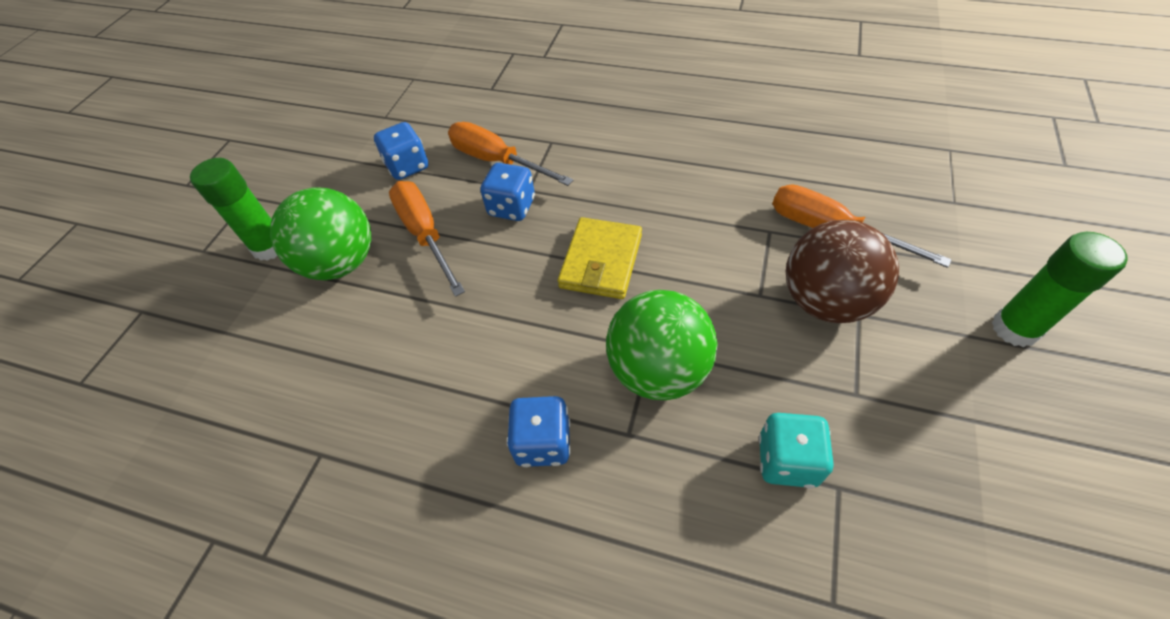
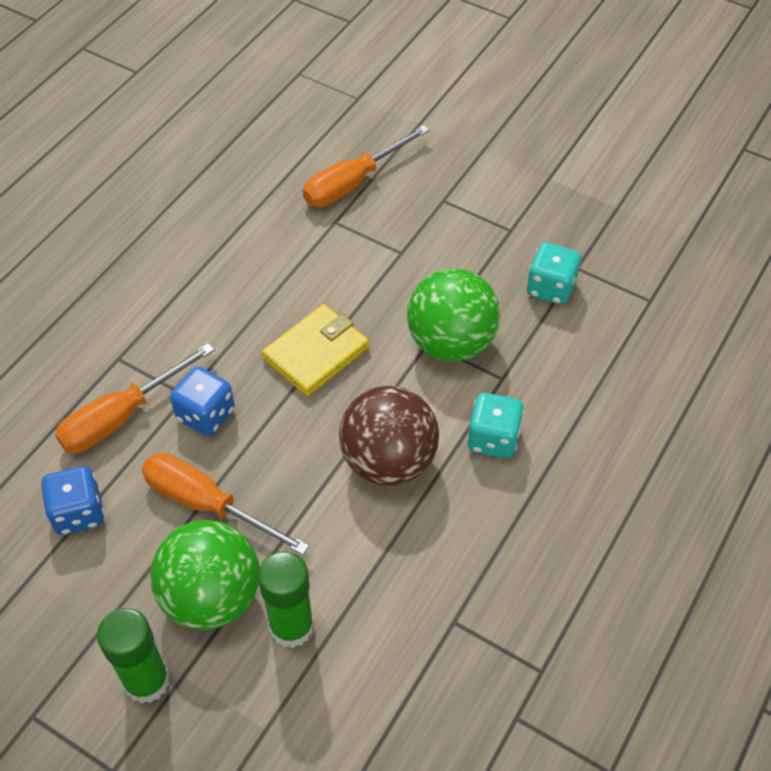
camera: 80 degrees left, 0 degrees up
orange screwdriver [389,181,465,297] -> orange screwdriver turned 45 degrees clockwise [142,453,309,555]
blue dice [507,396,571,467] -> turquoise dice [467,393,524,458]
yellow wallet [558,217,642,299] -> yellow wallet turned 75 degrees counterclockwise [262,304,369,397]
brown ball [786,220,899,323] -> brown ball moved to [339,386,439,486]
green glue stick [992,232,1128,347] -> green glue stick moved to [258,551,314,648]

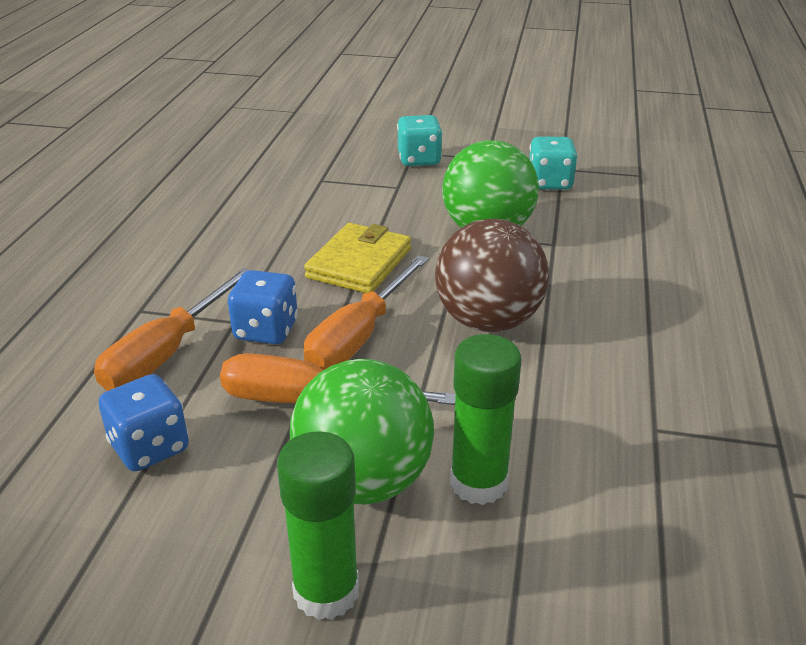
camera: 20 degrees left, 20 degrees down
orange screwdriver [303,125,430,207] -> orange screwdriver moved to [304,255,429,370]
turquoise dice [467,393,524,458] -> turquoise dice moved to [397,115,443,166]

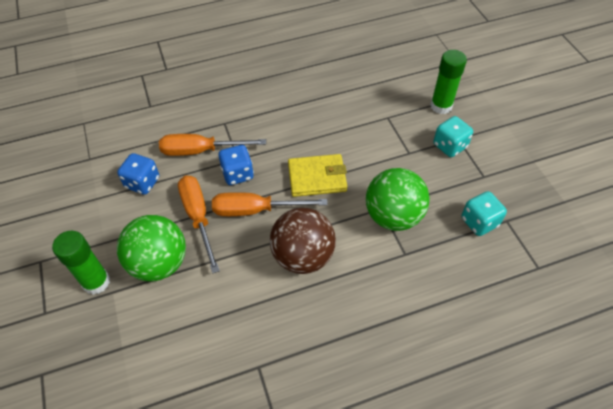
camera: 60 degrees right, 20 degrees up
green glue stick [450,334,521,505] -> green glue stick moved to [430,50,467,114]

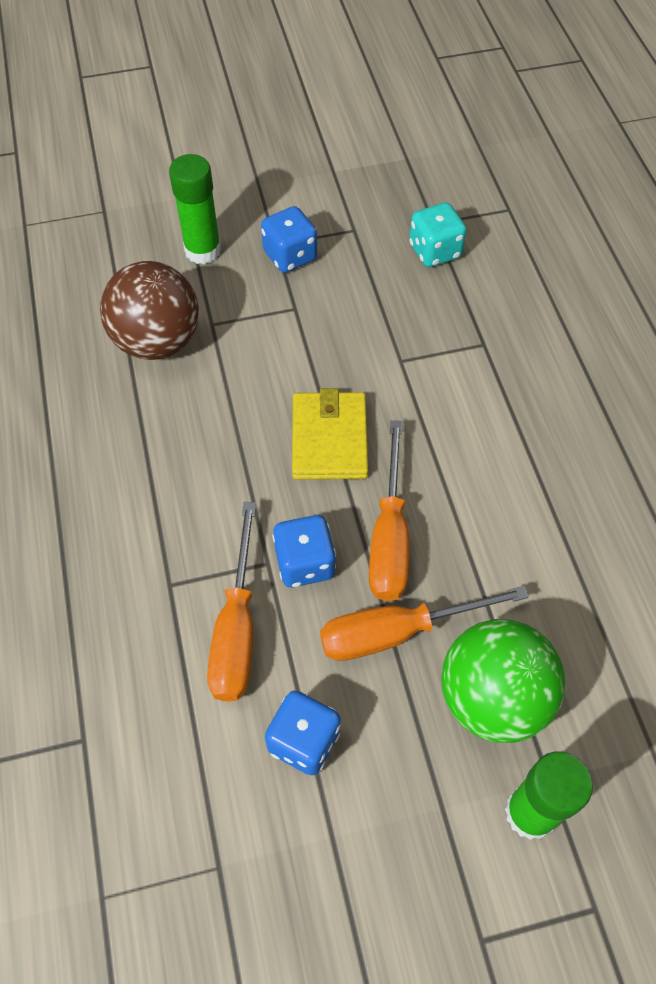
camera: 85 degrees left, 5 degrees up
brown ball [270,208,336,274] -> brown ball moved to [100,261,199,360]
green ball [366,168,430,231] -> none
turquoise dice [433,116,473,157] -> blue dice [261,206,317,273]

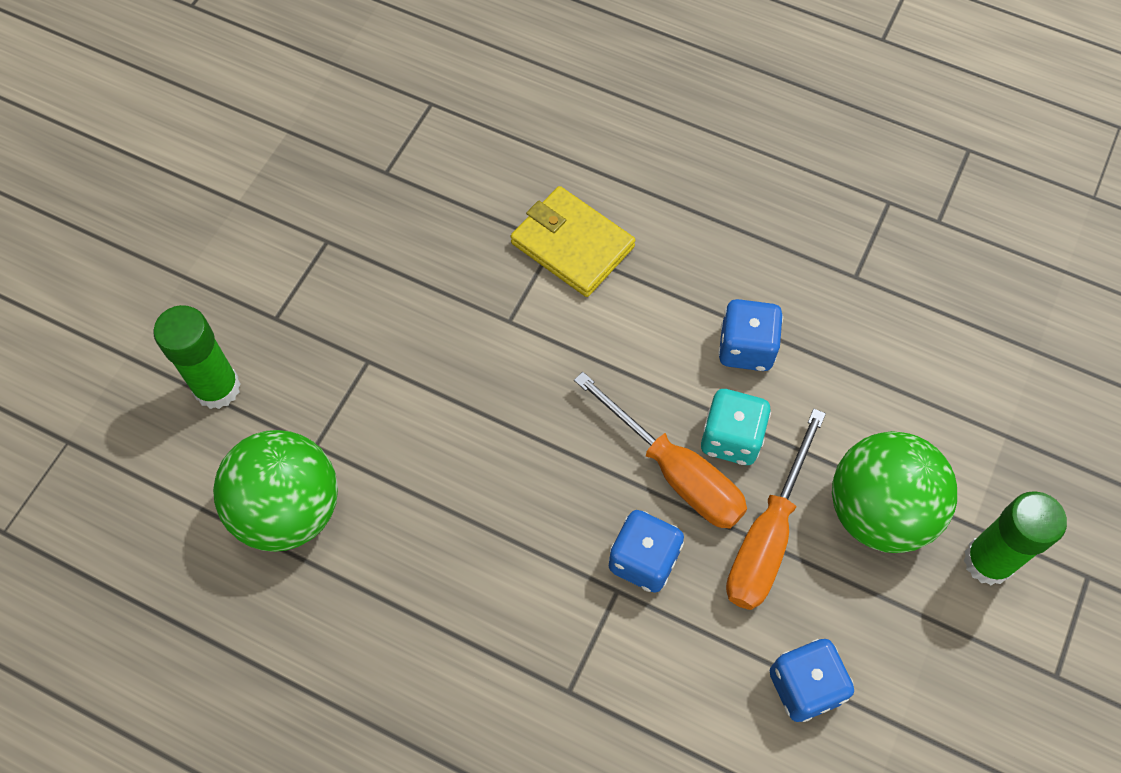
camera: 50 degrees left, 5 degrees up
brown ball [100,261,199,360] -> green ball [213,430,338,552]
orange screwdriver [207,502,256,702] -> none
blue dice [261,206,317,273] -> blue dice moved to [718,299,783,371]
yellow wallet [292,388,368,479] -> yellow wallet moved to [511,186,636,297]
turquoise dice [409,202,467,267] -> turquoise dice moved to [701,389,771,465]

